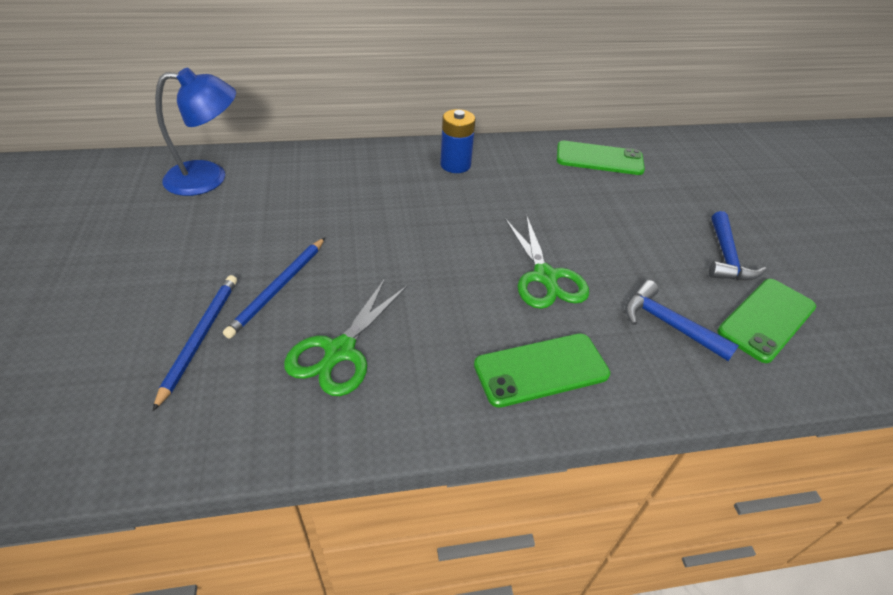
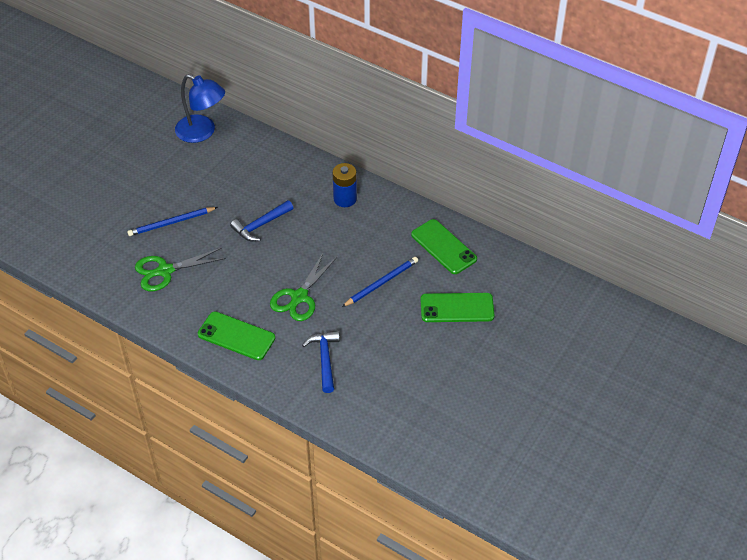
camera: 45 degrees right, 5 degrees up
blue pencil [153,275,237,411] -> blue pencil moved to [342,257,418,307]
blue hammer [709,211,766,281] -> blue hammer moved to [230,200,293,242]
green phone [717,279,816,363] -> green phone moved to [421,293,495,322]

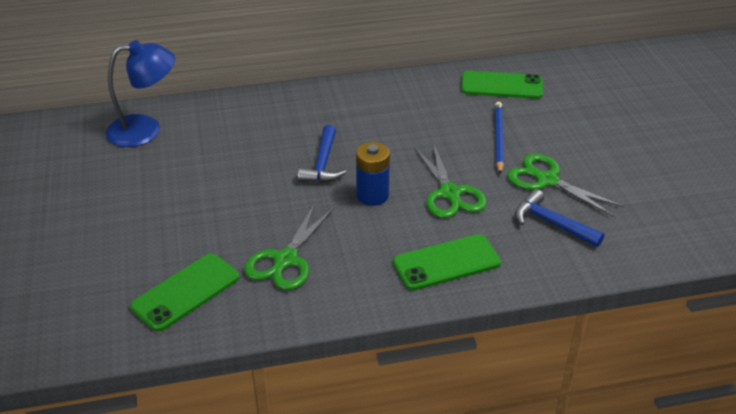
camera: 45 degrees left, 10 degrees down
blue pencil [127,207,218,236] -> none
blue battery [332,163,357,207] -> blue battery moved to [356,142,390,206]
green phone [421,293,495,322] -> green phone moved to [130,253,239,332]
none -> green scissors [507,154,625,217]

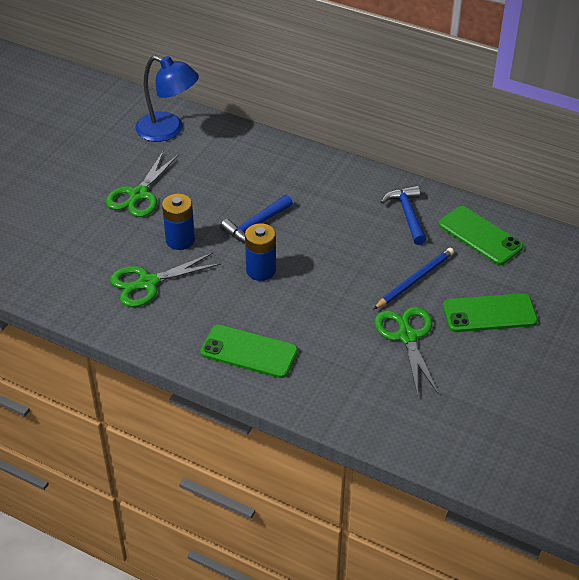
camera: 40 degrees right, 5 degrees up
green phone [130,253,239,332] -> green phone moved to [443,293,538,332]
green scissors [414,143,487,218] -> green scissors moved to [106,152,179,217]
blue hammer [515,189,604,247] -> blue hammer moved to [381,185,427,245]
none -> blue battery [162,194,195,250]

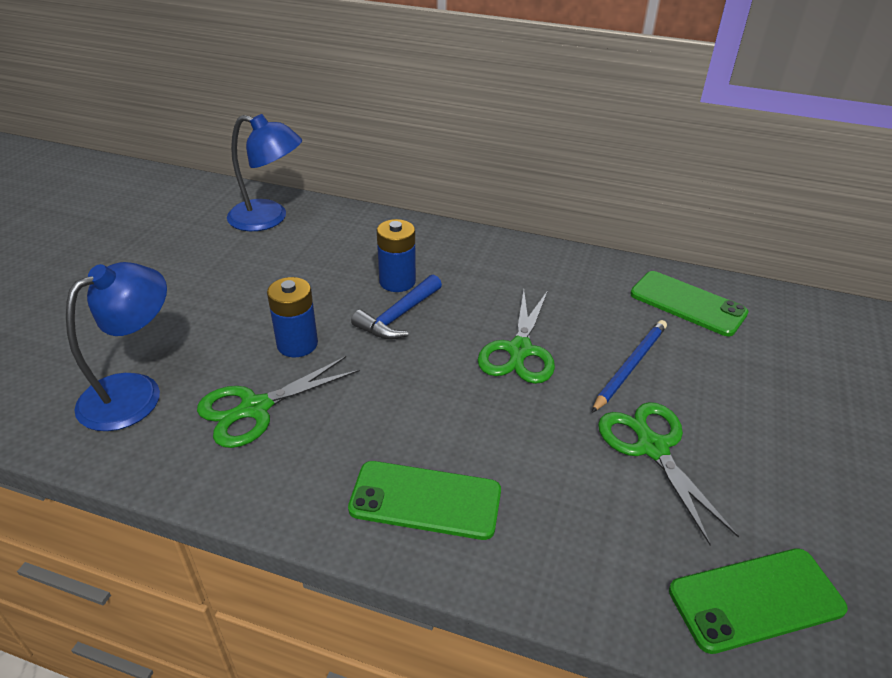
camera: 10 degrees left, 5 degrees down
green scissors [106,152,179,217] -> green scissors moved to [478,290,555,384]
blue battery [245,223,276,281] -> blue battery moved to [377,219,416,292]
blue hammer [381,185,427,245] -> none
green phone [443,293,538,332] -> green phone moved to [669,548,848,654]
none -> blue lamp [66,262,167,431]

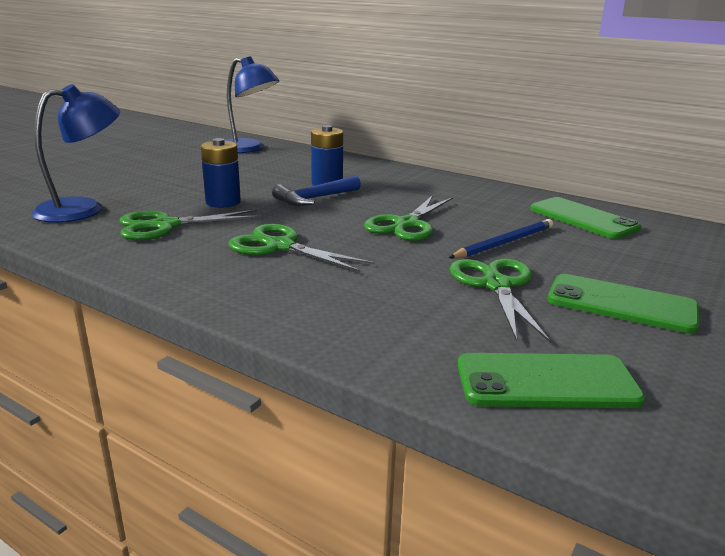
camera: 15 degrees right, 15 degrees down
green phone [348,461,501,540] -> green phone moved to [548,274,699,333]
none -> green scissors [228,224,375,272]

